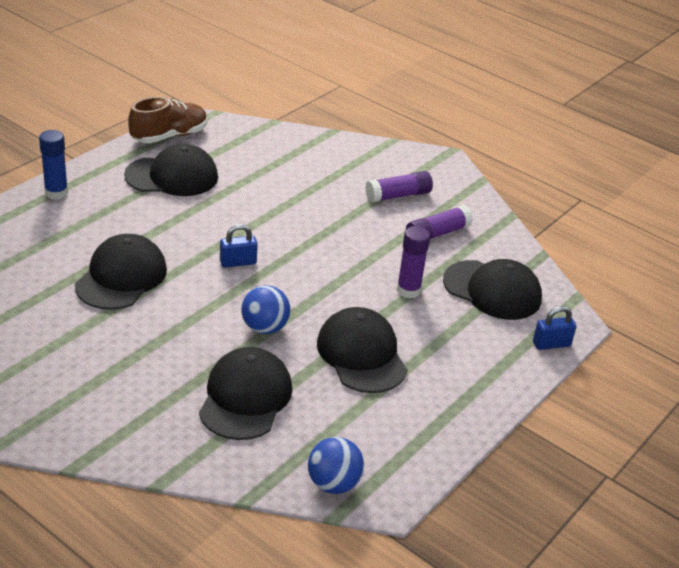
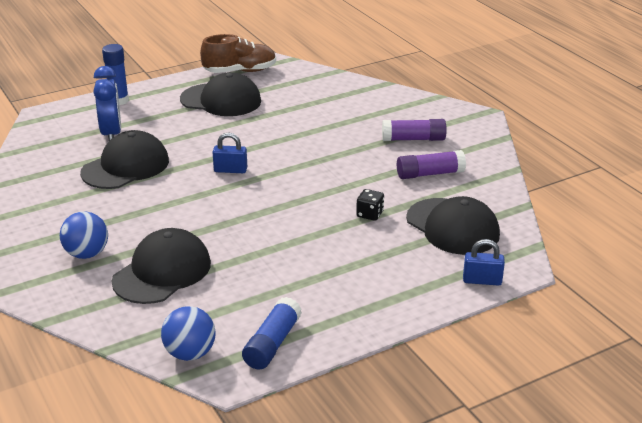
camera: 25 degrees right, 5 degrees down
blue ball [241,285,290,334] -> blue ball moved to [60,211,108,259]
black cap [317,307,407,393] -> none
purple glue stick [397,226,430,299] -> black dice [356,189,384,221]
none -> blue clock [93,66,121,141]
none -> blue glue stick [242,297,302,369]

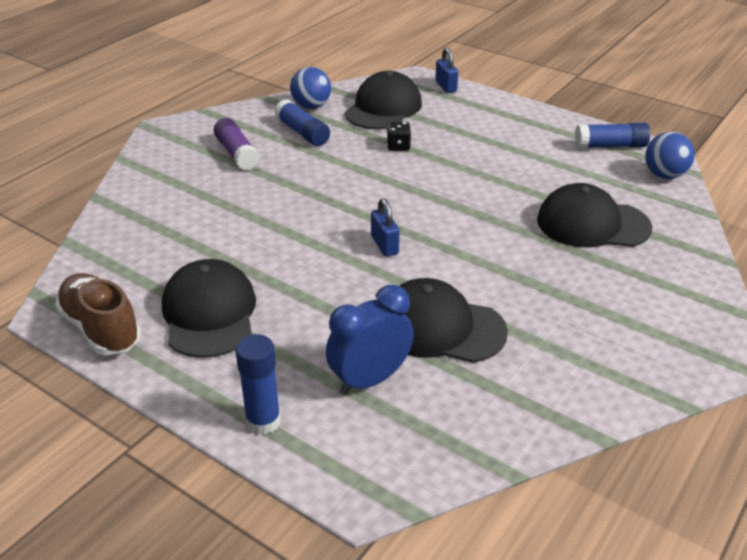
camera: 115 degrees left, 5 degrees up
blue ball [60,211,108,259] -> blue ball moved to [290,67,331,109]
purple glue stick [397,150,466,179] -> blue glue stick [274,99,330,146]

